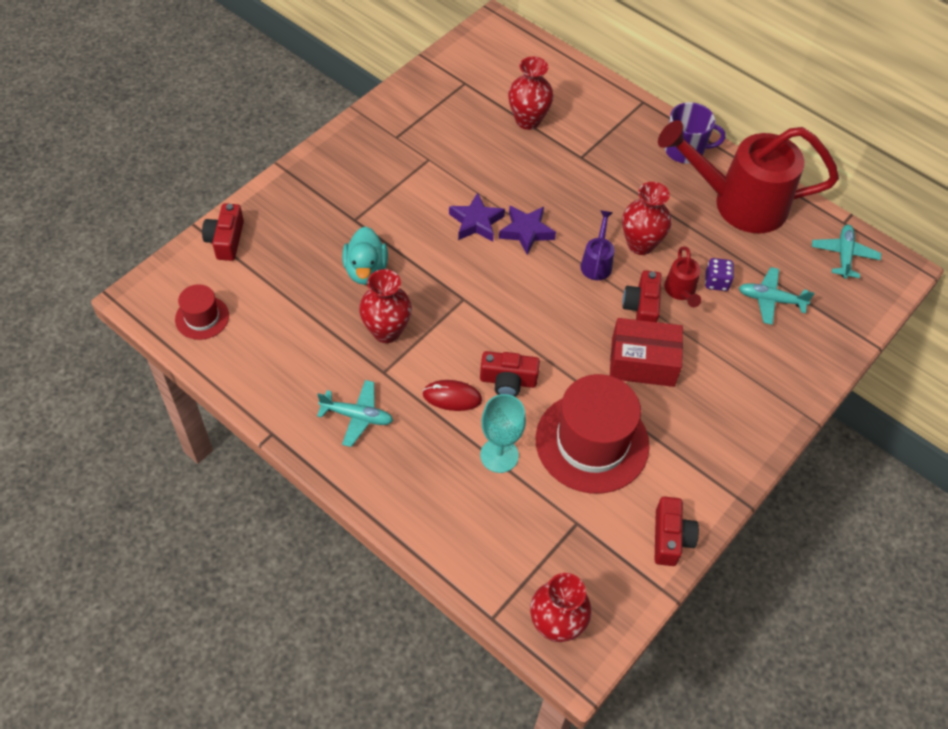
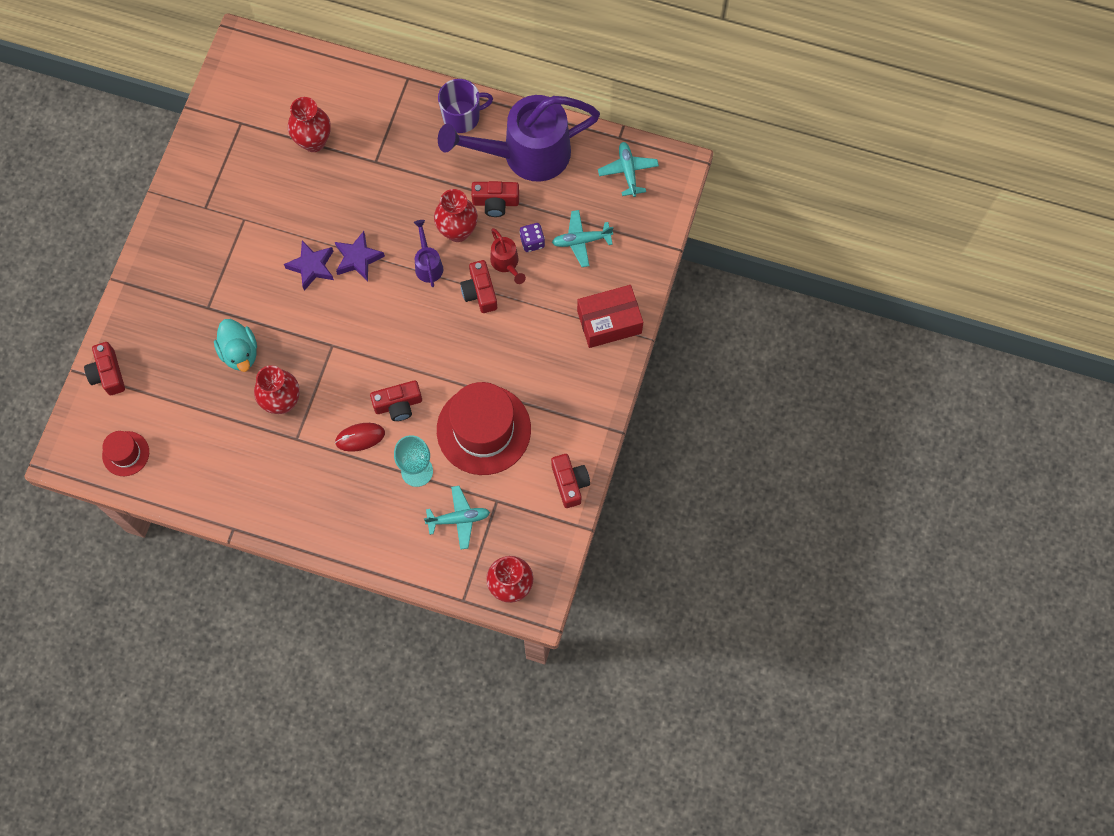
camera: 20 degrees left, 15 degrees up
turquoise plane [317,380,393,447] -> turquoise plane moved to [424,486,490,550]
red box [610,318,683,387] -> red box moved to [577,285,643,348]
red watering can [658,120,839,233] -> purple watering can [438,95,600,182]
none -> red camera [471,181,519,217]

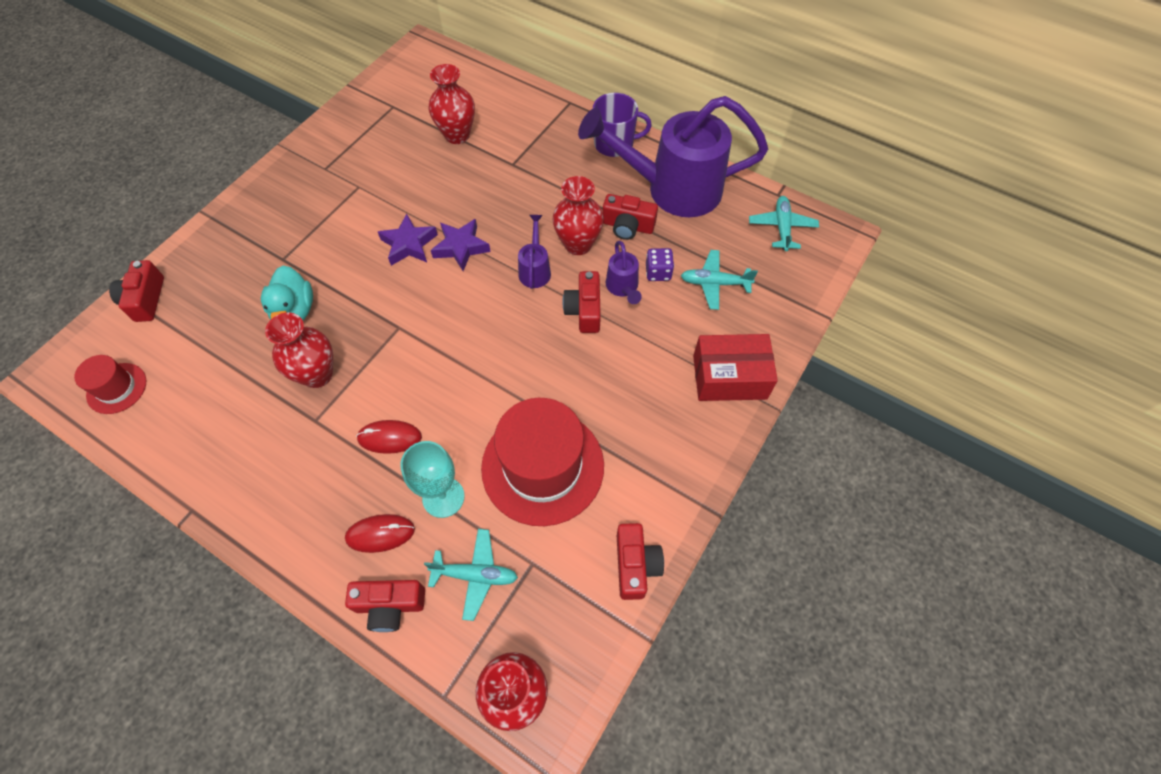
camera: 15 degrees right, 10 degrees down
red camera [370,380,422,421] -> red camera moved to [345,580,425,632]
red watering can [490,228,526,284] -> purple watering can [606,241,642,304]
none -> red mouse [345,514,415,553]

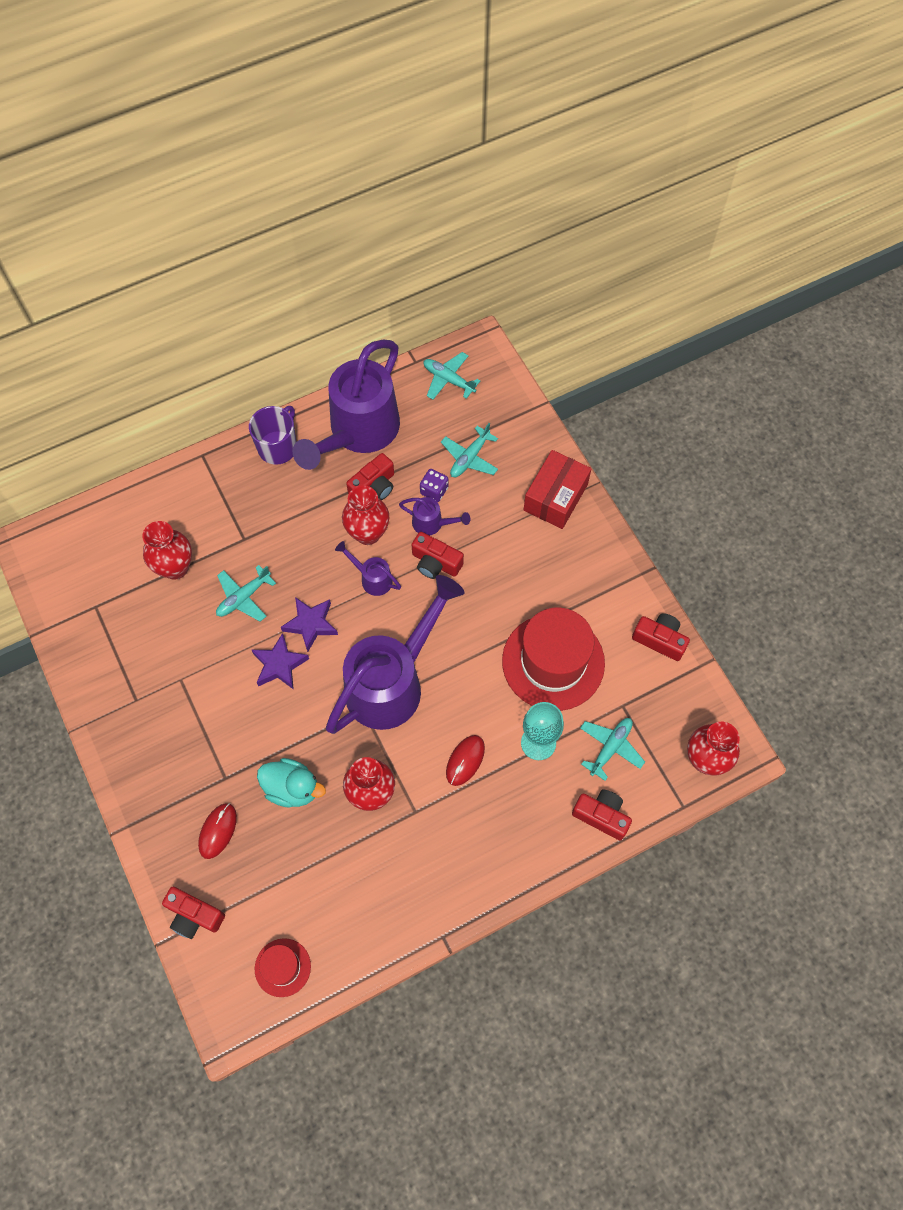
camera: 60 degrees left, 5 degrees up
red mouse [345,514,415,553] -> red mouse moved to [198,803,237,859]
red camera [345,580,425,632] -> red camera turned 90 degrees counterclockwise [572,789,632,840]
none -> turquoise plane [216,565,276,622]
none -> purple watering can [326,575,465,734]

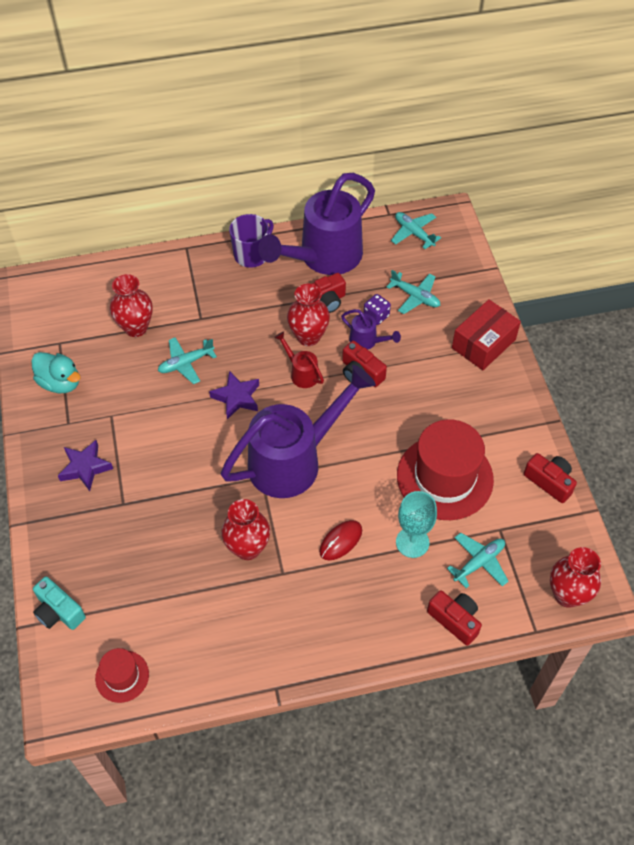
camera: 15 degrees right, 10 degrees down
red camera [162,887,225,939] -> turquoise camera [33,576,86,630]
red mouse [198,803,237,859] -> none
purple star [252,633,309,690] -> purple star moved to [58,440,113,491]
turquoise duck [257,758,326,808] -> turquoise duck moved to [31,352,81,393]
purple watering can [335,541,401,596] -> red watering can [274,331,324,388]
turquoise plane [441,423,498,477] -> turquoise plane turned 105 degrees counterclockwise [387,270,440,314]

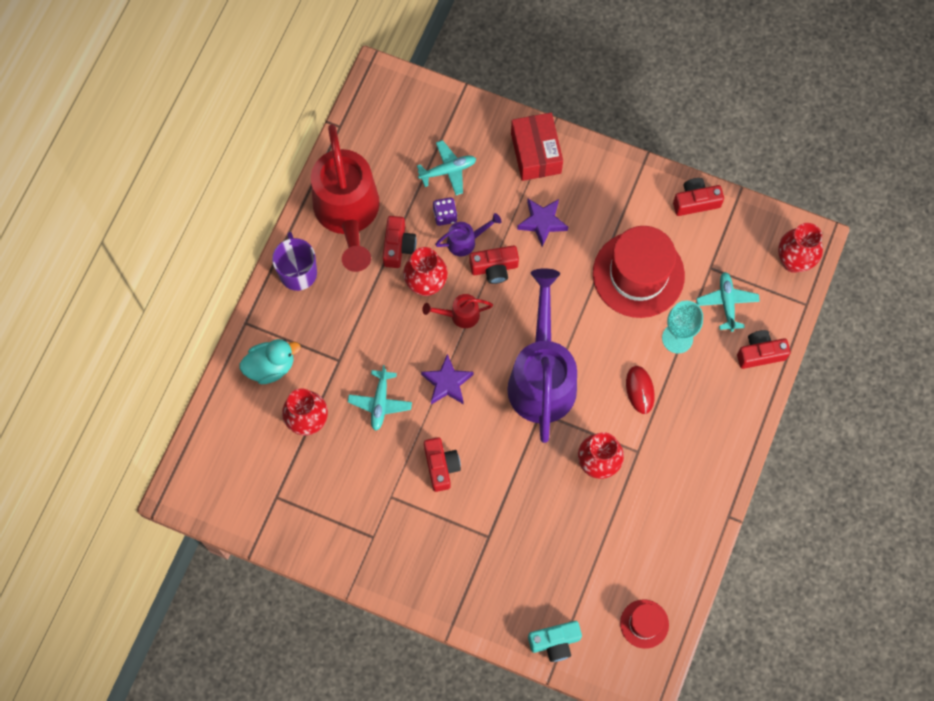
camera: 55 degrees left, 15 degrees up
turquoise duck [31,352,81,393] -> turquoise duck moved to [240,339,301,384]
purple star [58,440,113,491] -> purple star moved to [517,199,568,247]
purple watering can [258,173,375,275] -> red watering can [311,124,380,272]
turquoise plane [391,212,441,249] -> none
none -> red camera [424,437,461,492]

